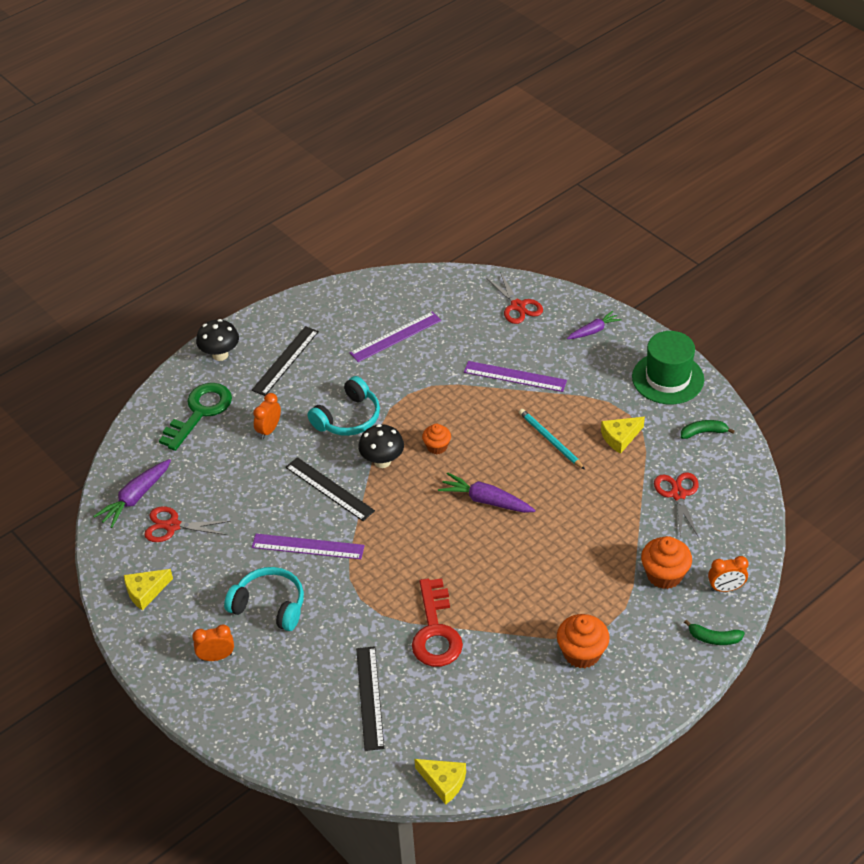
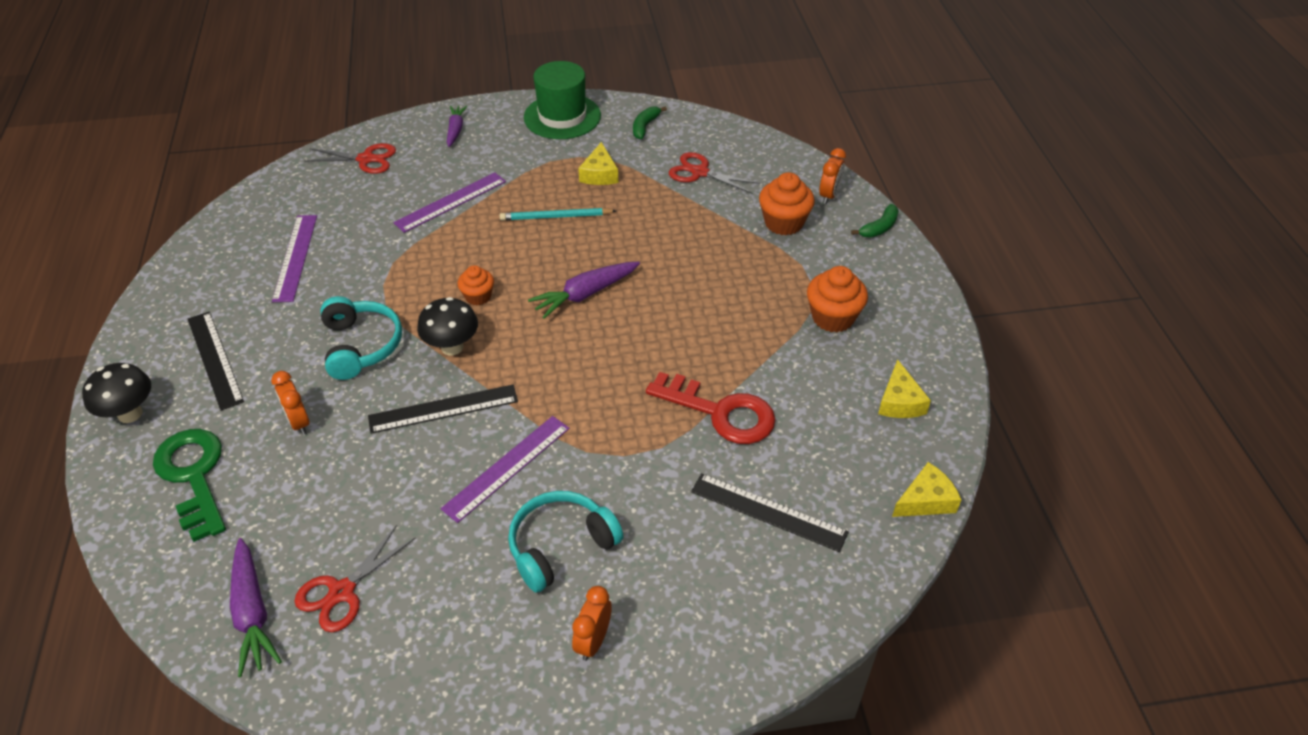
camera: 60 degrees left, 0 degrees up
yellow cheese [124,569,173,611] -> yellow cheese moved to [878,359,931,418]

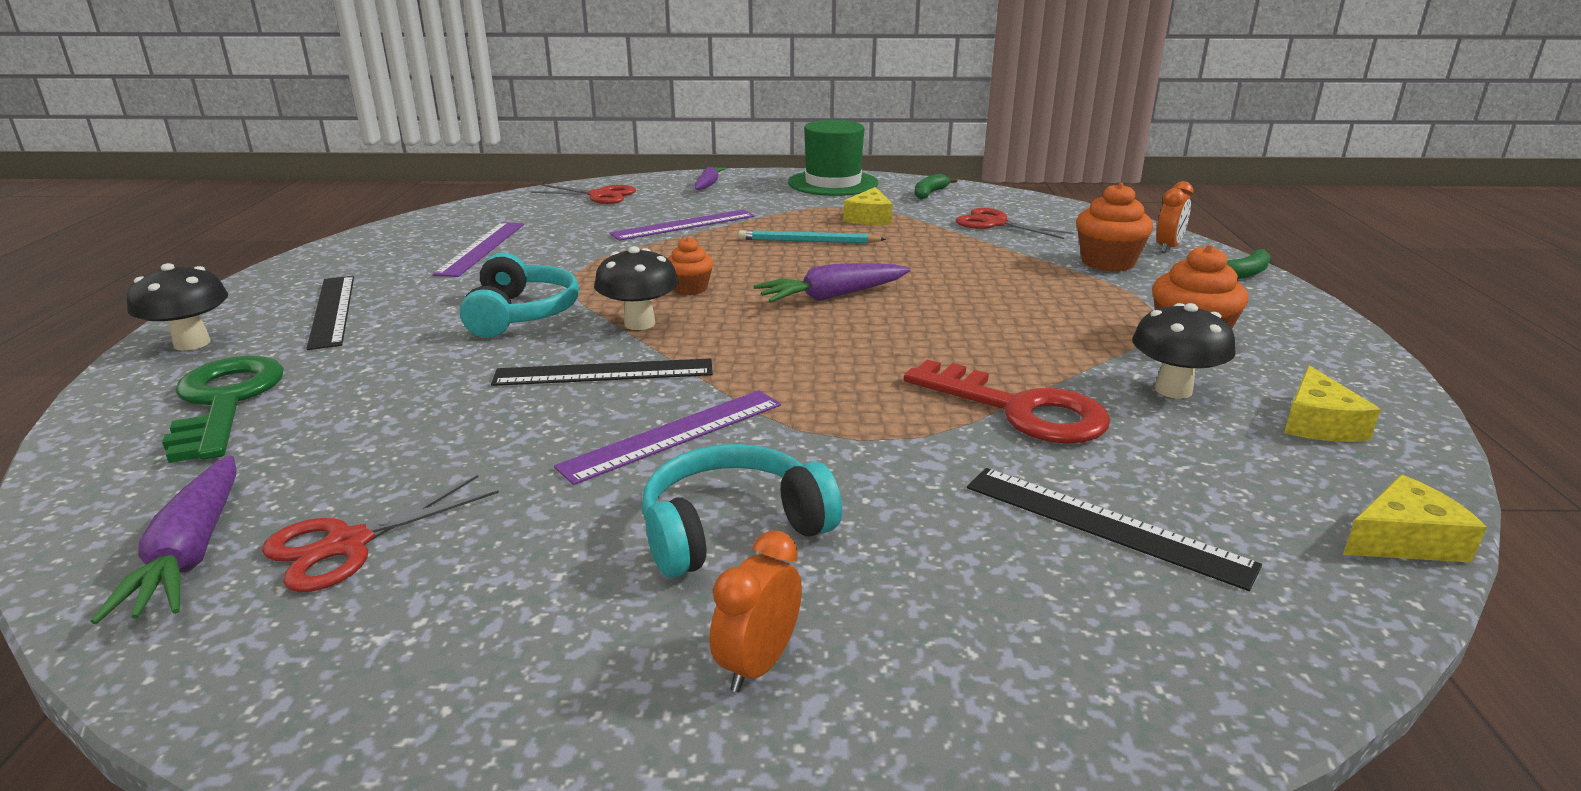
camera: 10 degrees right, 20 degrees down
orange clock [271,371,310,435] -> none
none -> black mushroom [1132,303,1236,399]

